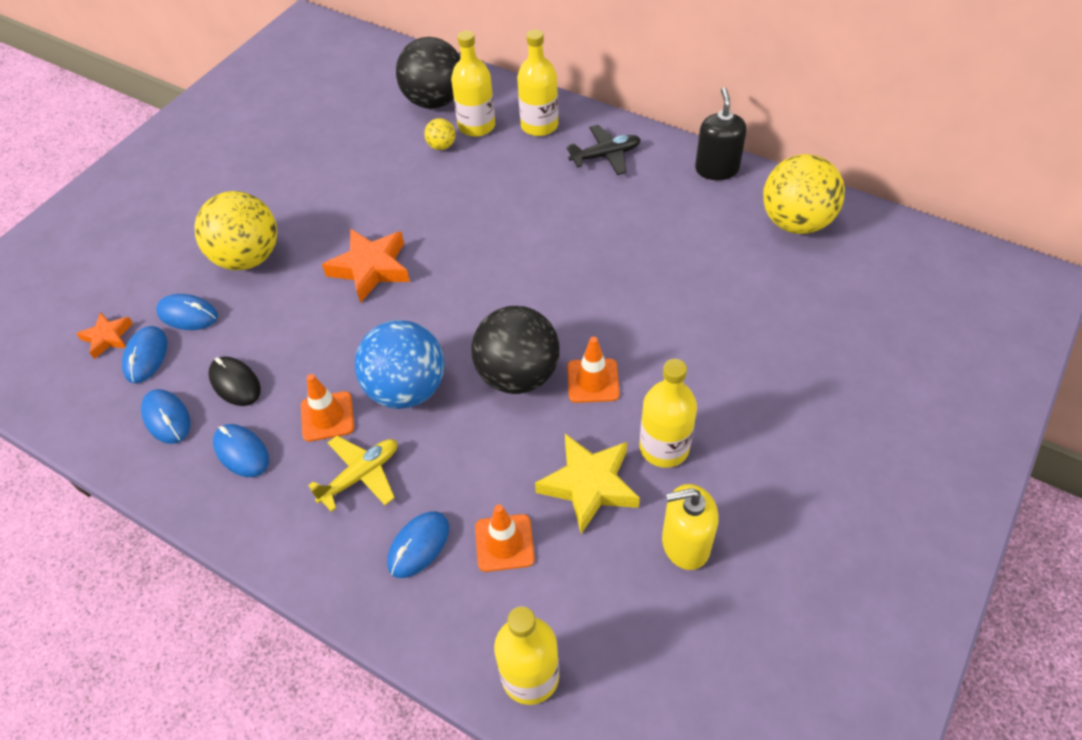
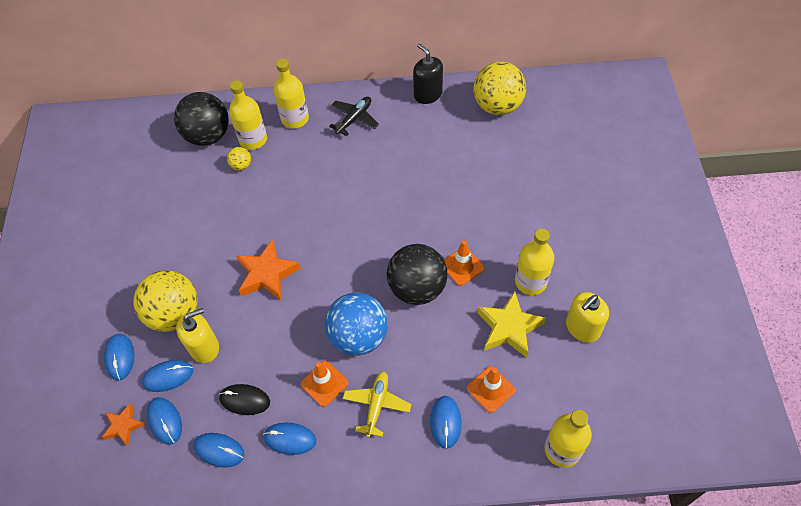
camera: 35 degrees left, 5 degrees up
none -> blue mouse [104,334,134,381]
none -> yellow soap dispenser [176,308,219,363]

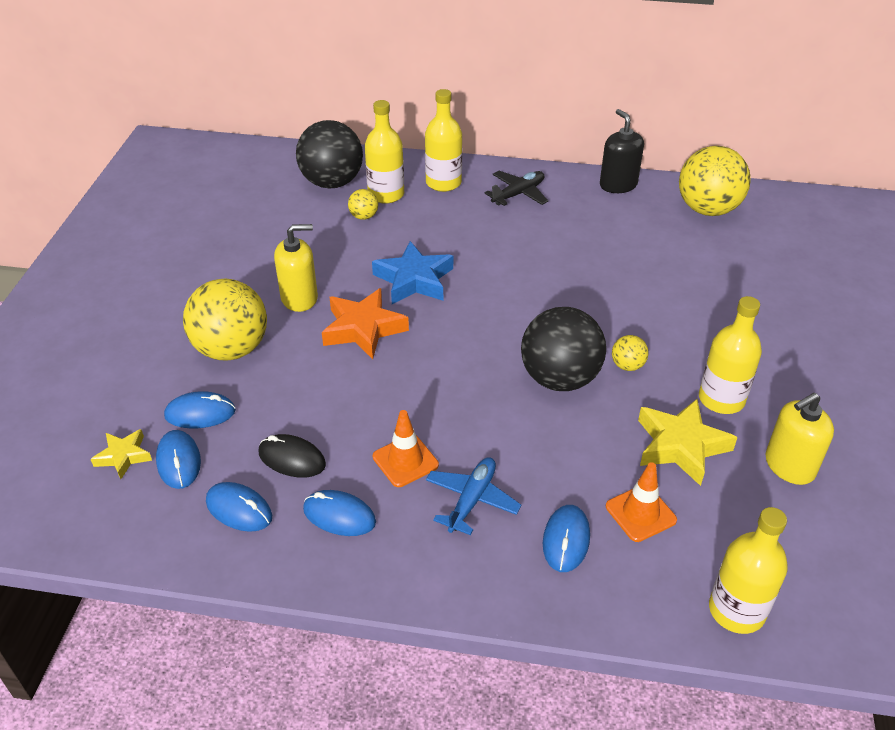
camera: 10 degrees right, 15 degrees down
orange star [101,404,145,446] -> yellow star [91,429,152,479]
blue mouse [104,334,134,381] -> none
yellow soap dispenser [176,308,219,363] -> yellow soap dispenser moved to [274,224,318,312]
blue ball [325,292,388,356] -> none
yellow plane [343,371,411,438] -> blue plane [426,457,521,535]
orange traffic cone [444,240,485,286] -> yellow ball [612,335,649,371]
none -> blue star [372,241,453,304]

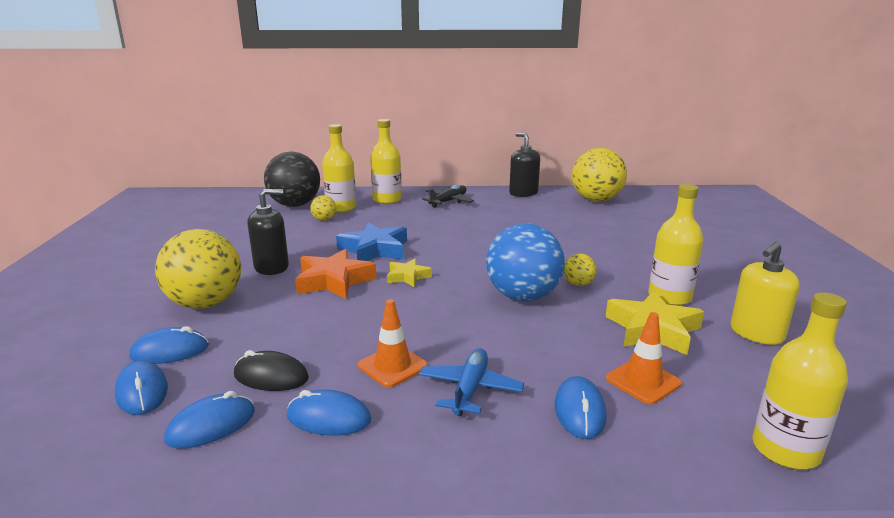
camera: 10 degrees left, 20 degrees down
yellow star [91,429,152,479] -> yellow star moved to [387,259,432,287]
blue mouse [206,482,272,532] -> blue mouse turned 60 degrees counterclockwise [164,391,255,449]
yellow soap dispenser [274,224,318,312] -> black soap dispenser [247,189,289,275]
black ball [521,307,606,391] -> blue ball [486,223,565,301]

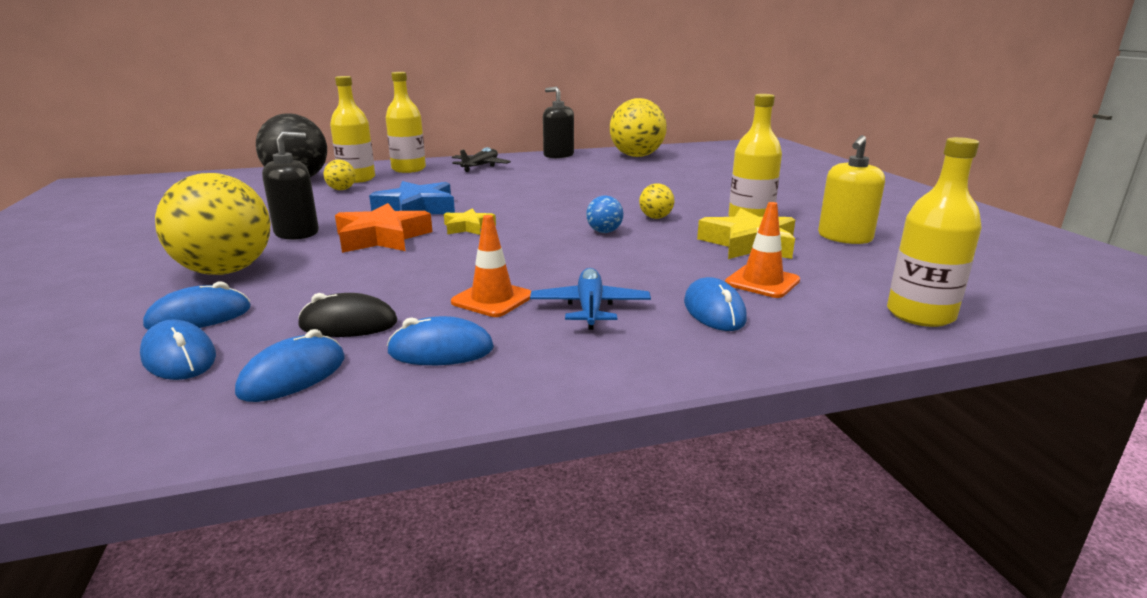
camera: 15 degrees left, 0 degrees up
blue ball [486,223,565,301] -> blue ball [586,195,623,233], size x0.44

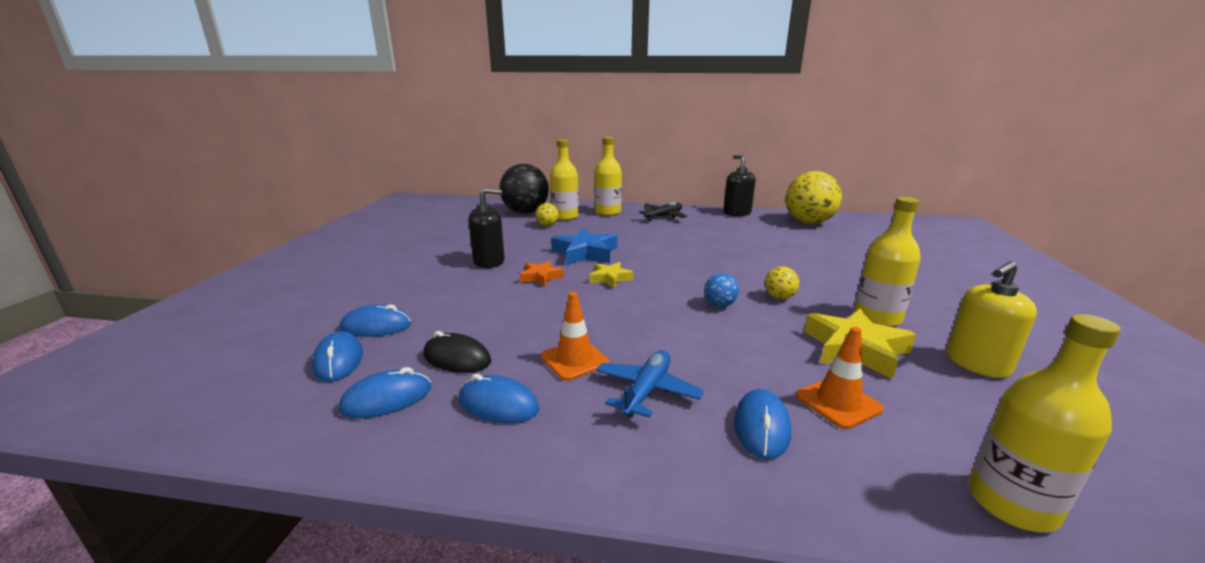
camera: 25 degrees right, 0 degrees up
yellow ball [155,173,270,275] -> none
orange star [335,203,432,253] -> orange star [520,261,564,287], size x0.58

